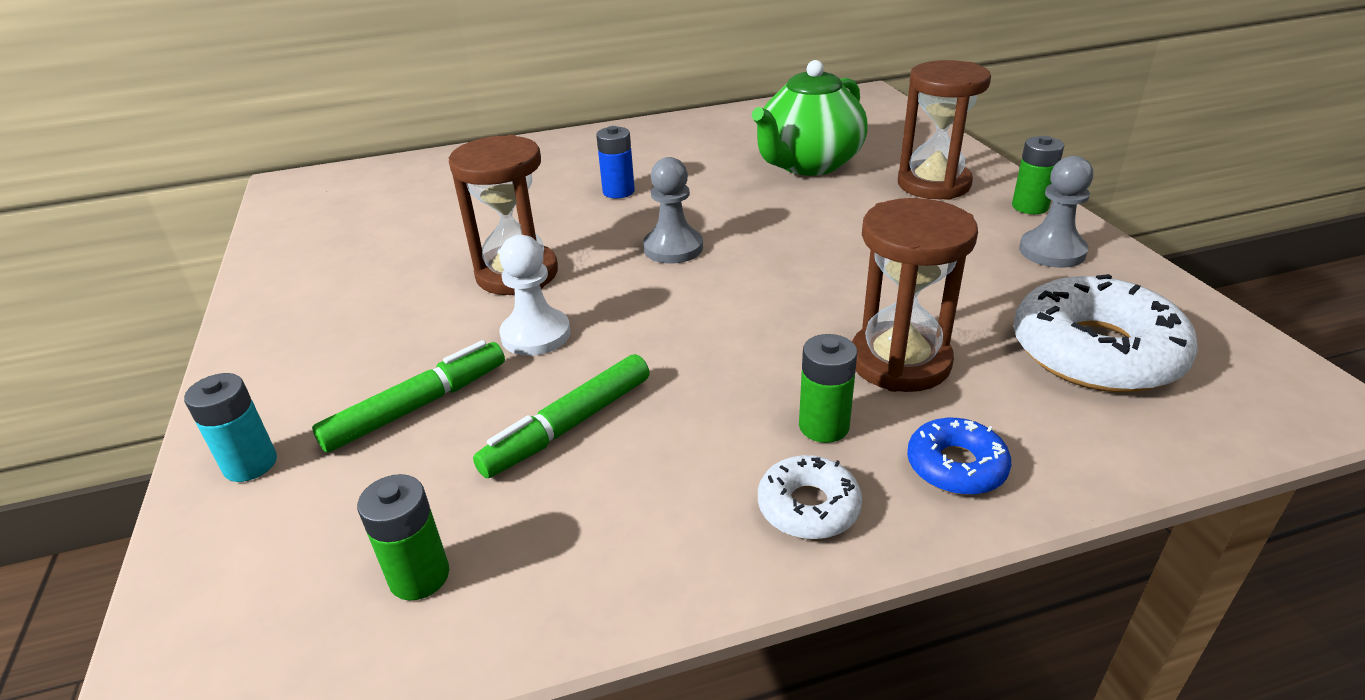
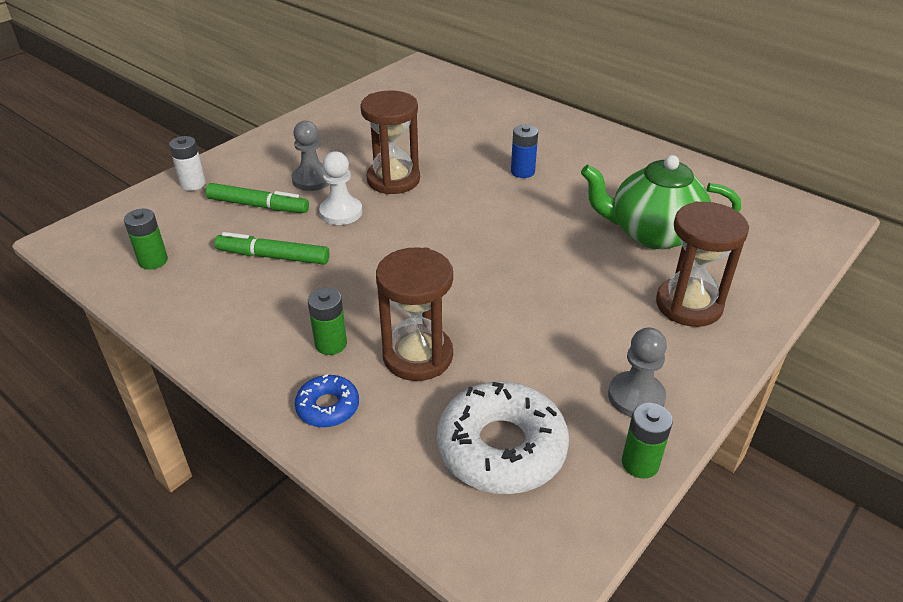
camera: 55 degrees right, 5 degrees up
turquoise battery [184,373,277,482] -> white battery [169,136,206,191]
grey pawn [643,157,703,264] -> grey pawn moved to [292,120,330,191]
white donut [758,455,862,539] -> none
green battery [1012,136,1064,214] -> green battery moved to [622,403,673,478]

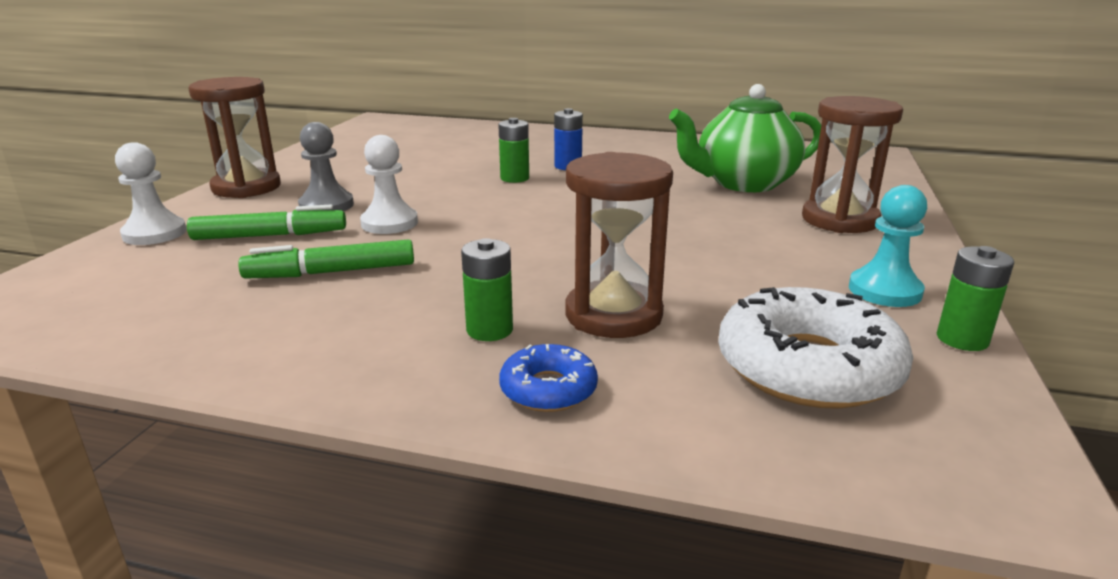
camera: 25 degrees left, 15 degrees down
green battery [124,209,168,269] -> green battery moved to [498,118,529,183]
white battery [169,136,206,191] -> white pawn [115,142,186,245]
brown hourglass [360,90,420,194] -> brown hourglass moved to [188,77,281,198]
grey pawn [608,327,667,417] -> turquoise pawn [849,185,927,307]

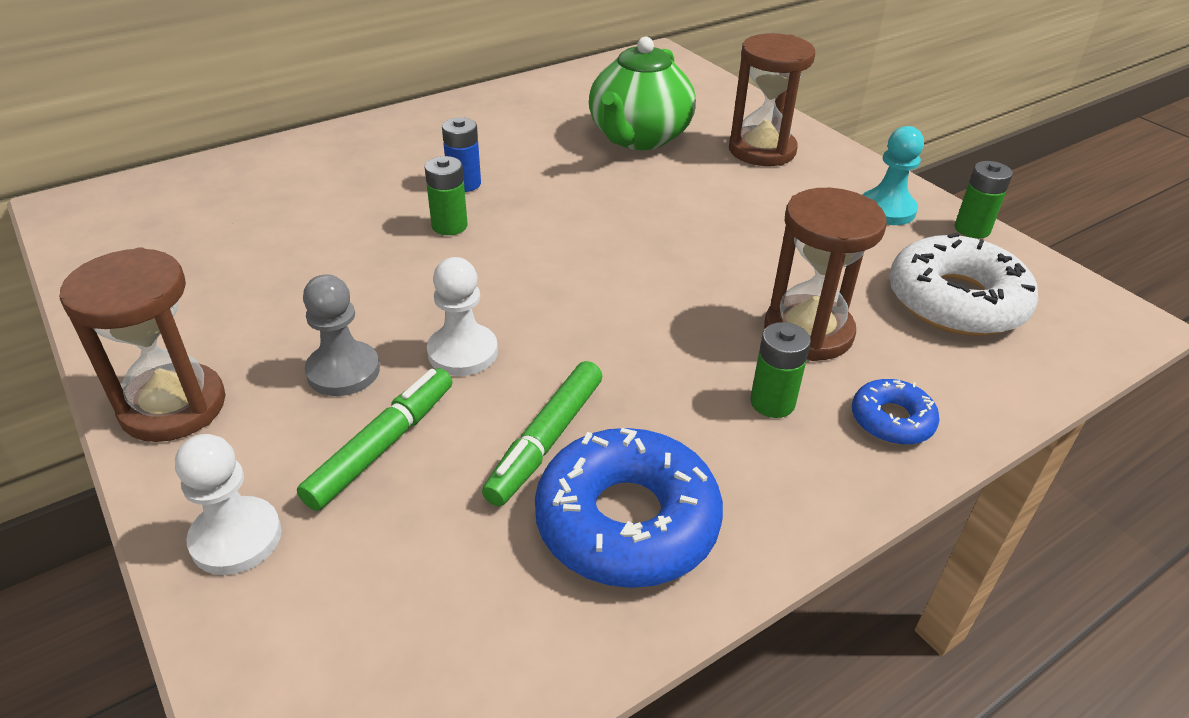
camera: 50 degrees left, 15 degrees up
none -> blue donut [535,428,723,588]

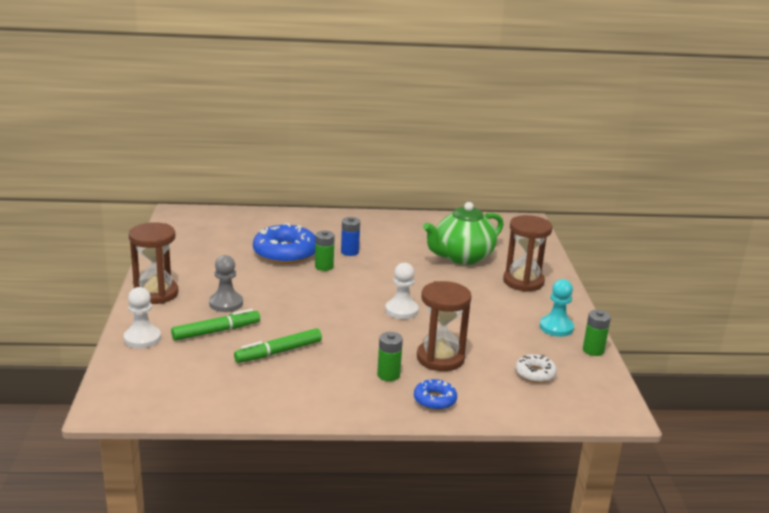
camera: 30 degrees right, 15 degrees down
white pawn [427,257,498,376] -> white pawn moved to [385,263,419,319]
blue donut [535,428,723,588] -> blue donut moved to [253,223,315,264]
white donut [889,233,1038,336] -> white donut [515,354,557,383], size x0.51

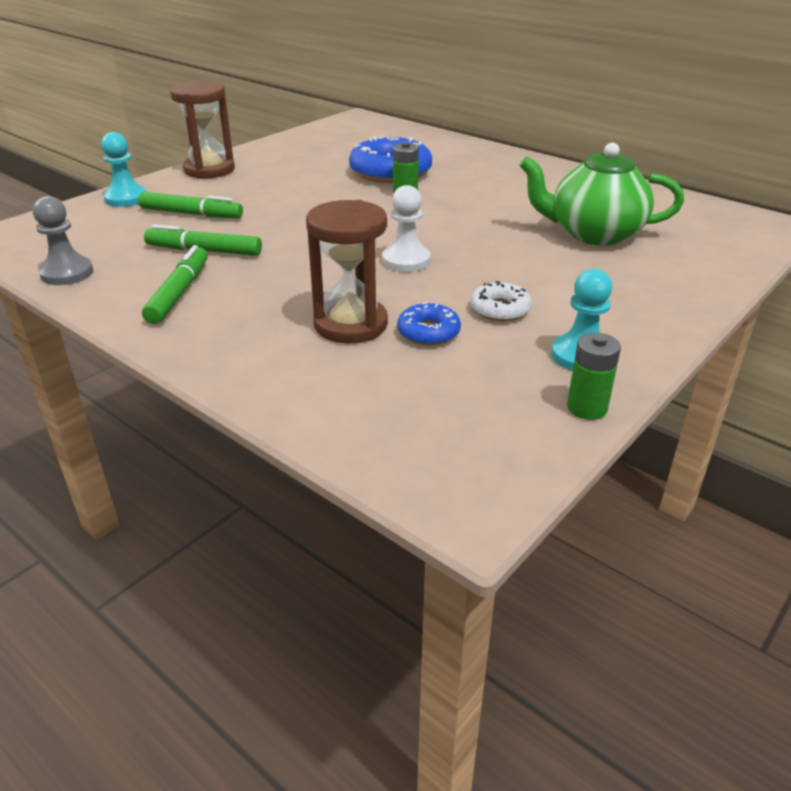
camera: 45 degrees right, 10 degrees up
white pawn [124,287,161,348] -> turquoise pawn [101,132,147,207]
grey pawn [209,255,243,312] -> grey pawn moved to [33,196,93,285]
blue battery [341,217,360,256] -> none
green battery [377,332,403,381] -> none
blue donut [414,379,457,410] -> blue donut moved to [397,302,461,346]
brown hourglass [503,215,552,292] -> none
white donut [515,354,557,383] -> white donut moved to [471,281,532,321]
none -> green marker [142,245,208,324]

